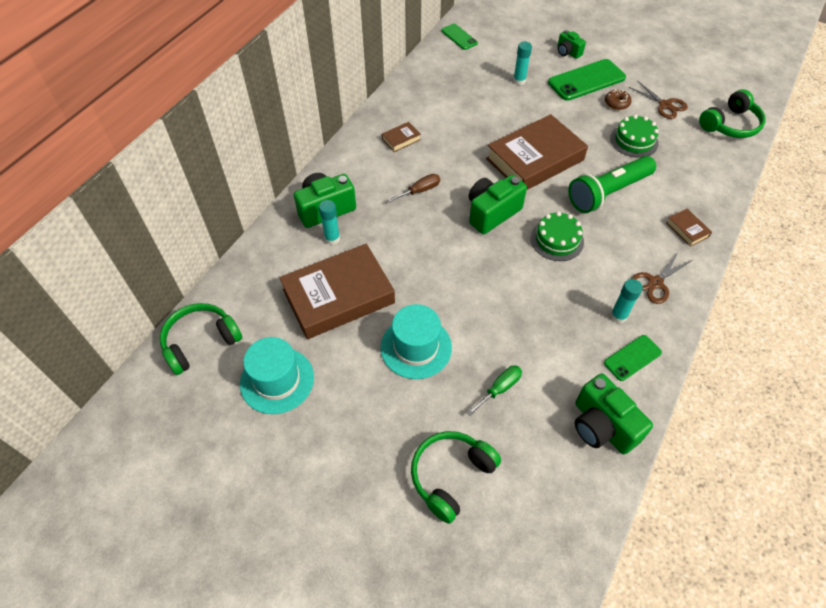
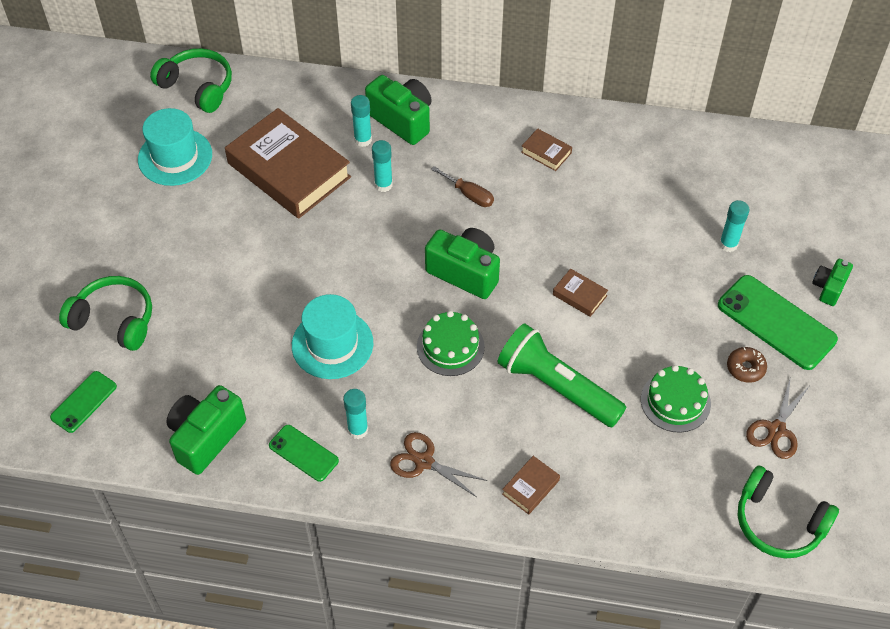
camera: 70 degrees right, 0 degrees up
turquoise hat [380,304,452,379] -> turquoise hat moved to [292,294,373,379]
green phone [441,24,478,50] -> green phone moved to [50,371,117,433]
green screwdriver [467,366,522,416] -> none
brown book [486,114,588,190] -> brown book [553,268,608,317], size x0.41
none -> turquoise glue stick [372,140,393,192]

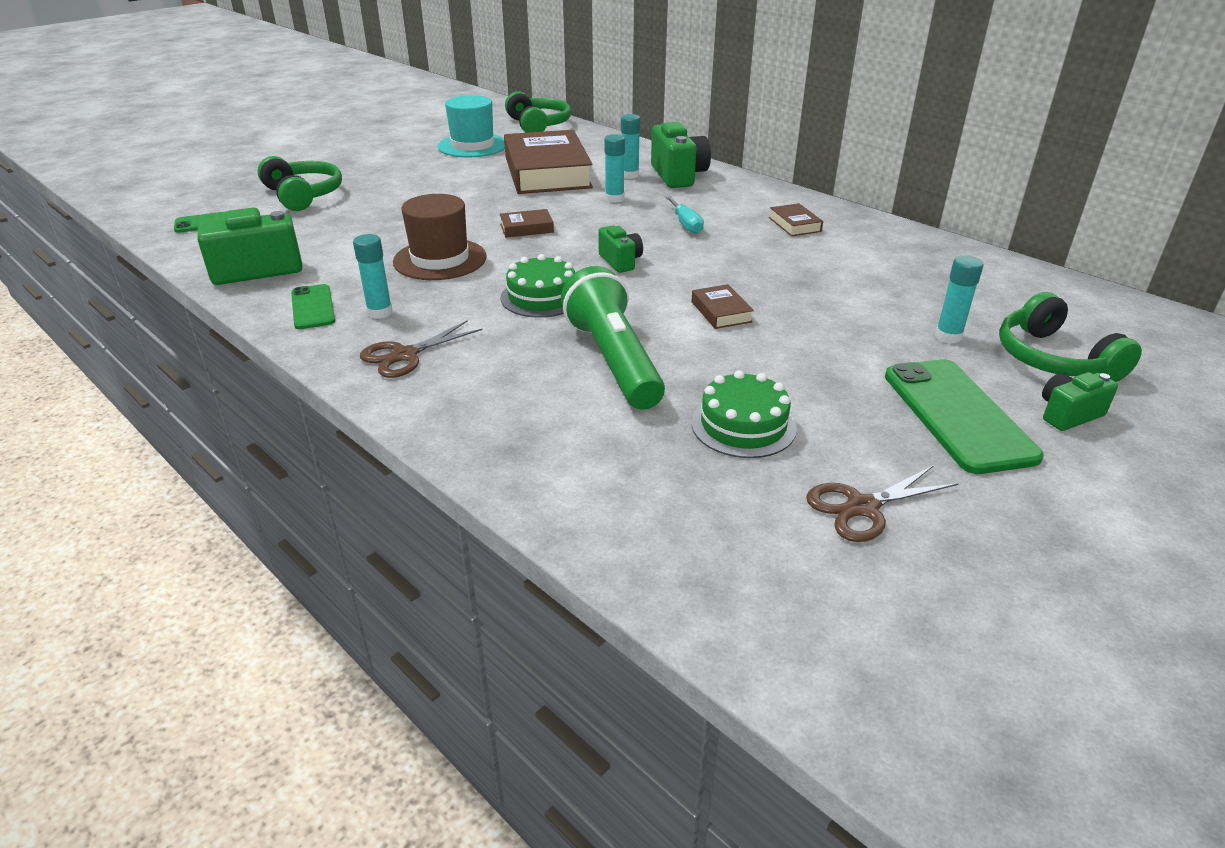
camera: 35 degrees right, 20 degrees down
turquoise hat [292,294,373,379] -> brown hat [393,194,487,280]
brown scissors [390,432,488,498] -> brown scissors turned 105 degrees counterclockwise [360,320,483,378]
green camera [425,228,500,299] -> green camera [598,225,643,273], size x0.57
brown screwdriver [431,166,494,207] -> turquoise screwdriver [666,196,704,234]
brown book [502,456,560,515] -> brown book moved to [500,209,554,238]
brown donut [727,347,767,383] -> none
green headphones [737,466,839,558] -> green headphones moved to [999,292,1142,382]

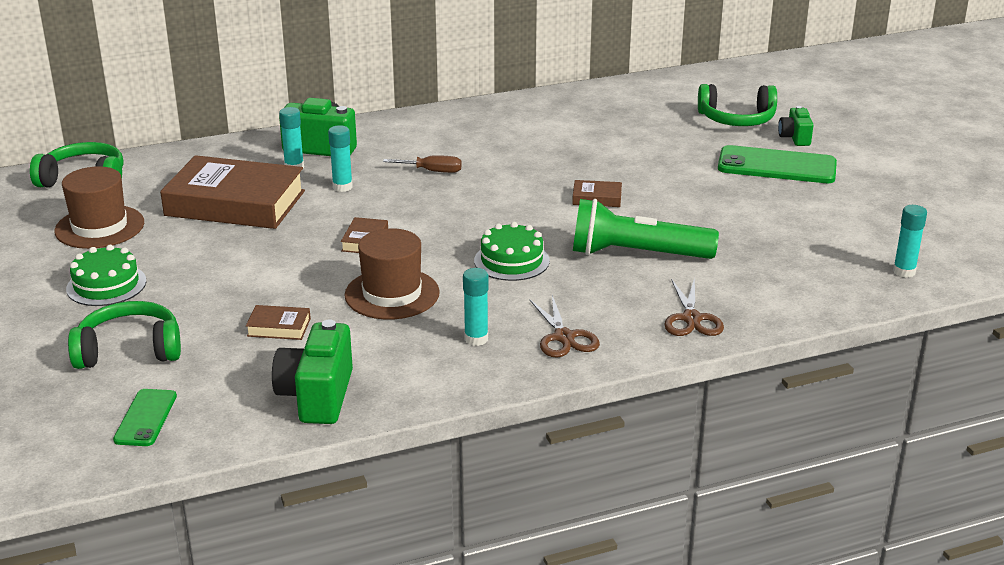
camera: 65 degrees left, 5 degrees down
green phone [291,284,335,329] -> none
turquoise hat [438,95,505,158] -> brown hat [54,166,144,249]
green camera [598,225,643,273] -> none
turquoise screwdriver [666,196,704,234] -> brown screwdriver [383,155,462,173]
green cake [691,370,797,458] -> green cake moved to [66,245,146,306]
brown book [769,203,823,236] -> brown book moved to [246,305,311,340]
brown scissors [806,465,959,542] -> brown scissors moved to [664,278,724,336]
turquoise glue stick [935,255,983,344] -> turquoise glue stick moved to [893,205,927,278]

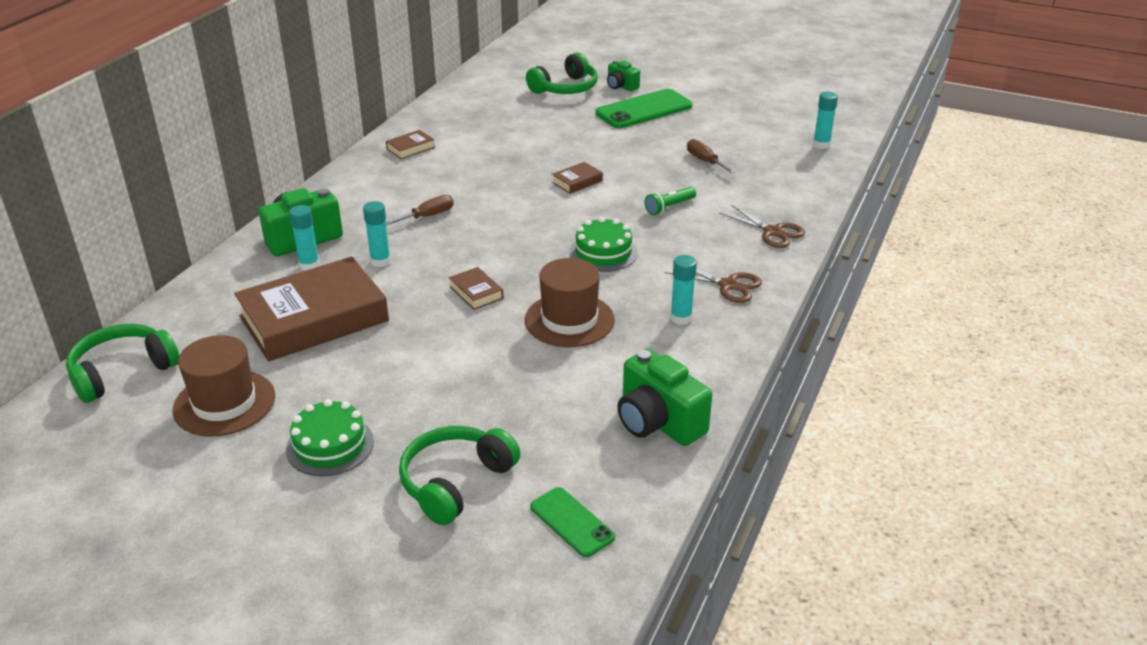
camera: 45 degrees left, 5 degrees up
brown book [246,305,311,340] -> brown book moved to [386,130,435,159]
green flashlight [573,199,719,259] -> green flashlight [645,187,696,215], size x0.47
none -> brown screwdriver [687,139,735,173]

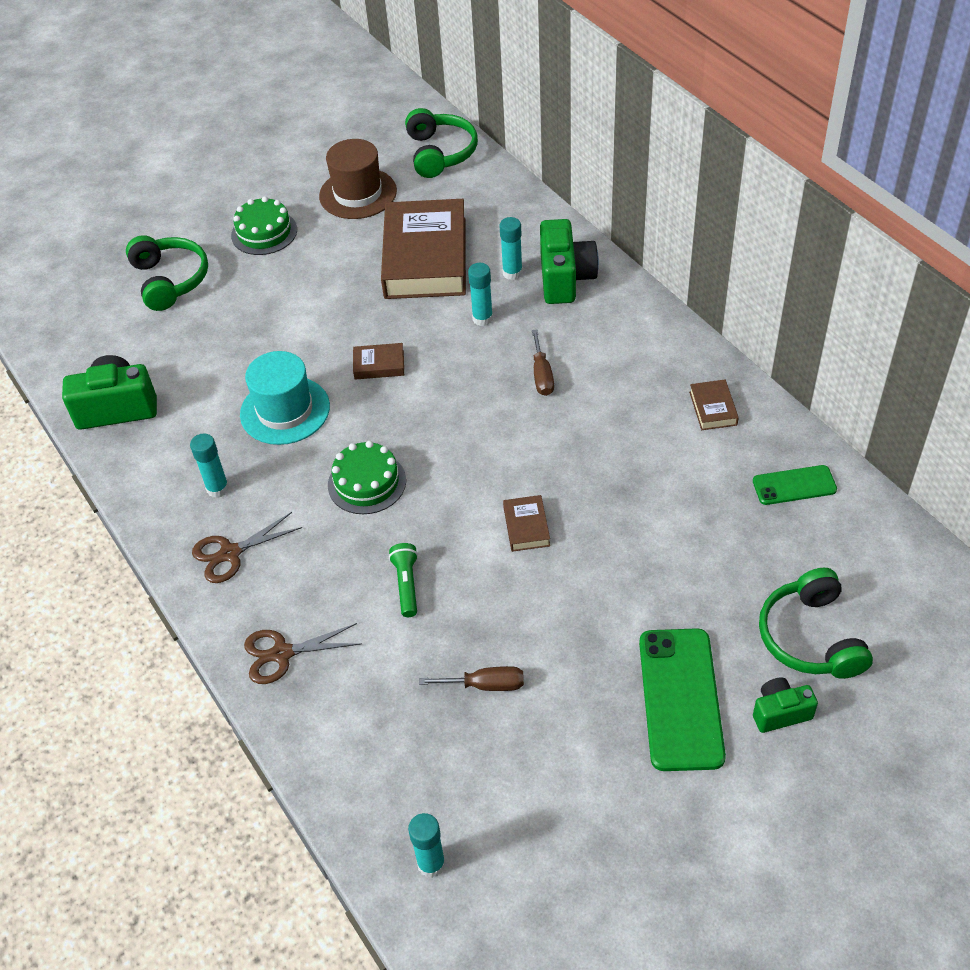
camera: 125 degrees right, 15 degrees up
brown hat [525,258,615,347] -> turquoise hat [240,351,330,445]
green phone [530,487,615,557] -> green phone moved to [753,465,837,505]

